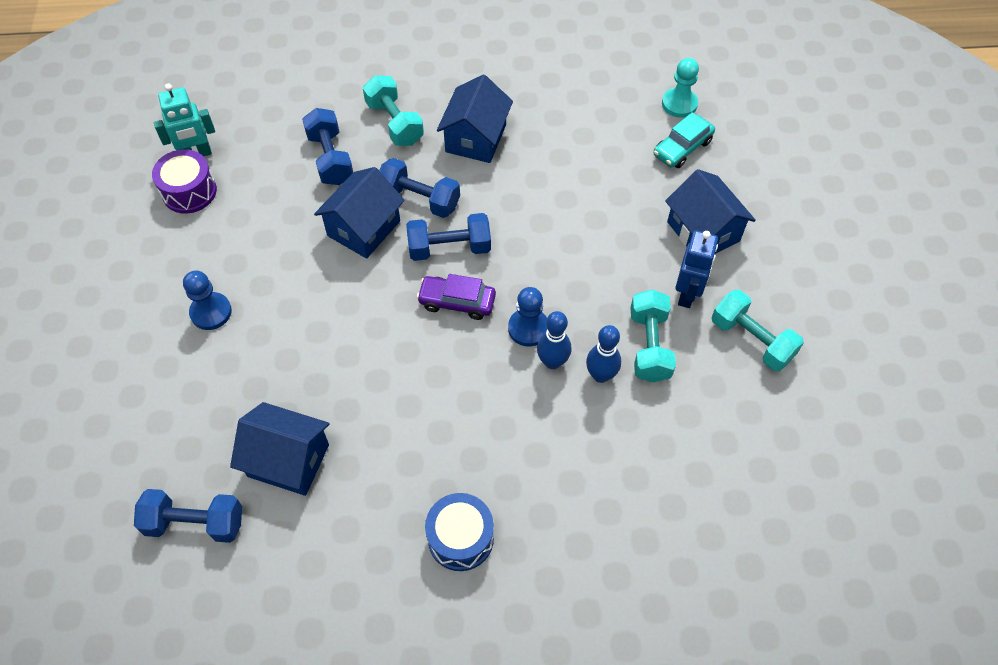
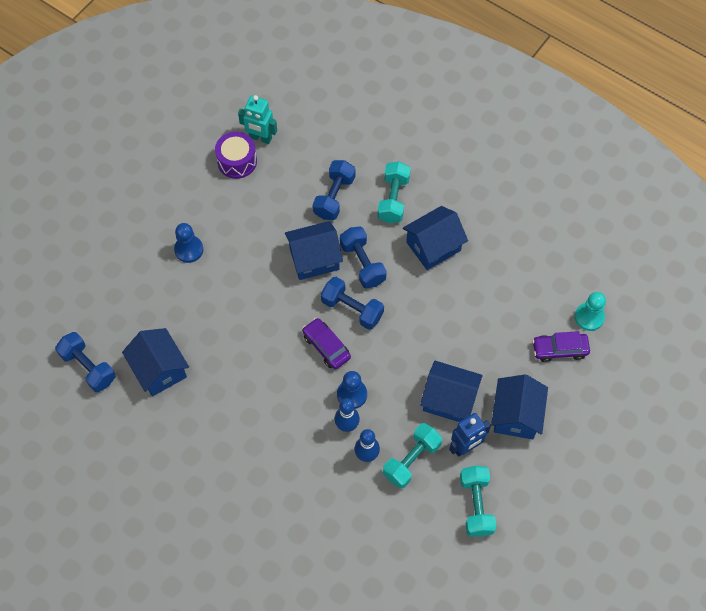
camera: 40 degrees right, 5 degrees up
blue drum [425,493,494,571] -> none
turquoise car [653,112,715,168] -> purple car [532,331,590,362]
none -> blue house [420,361,482,422]

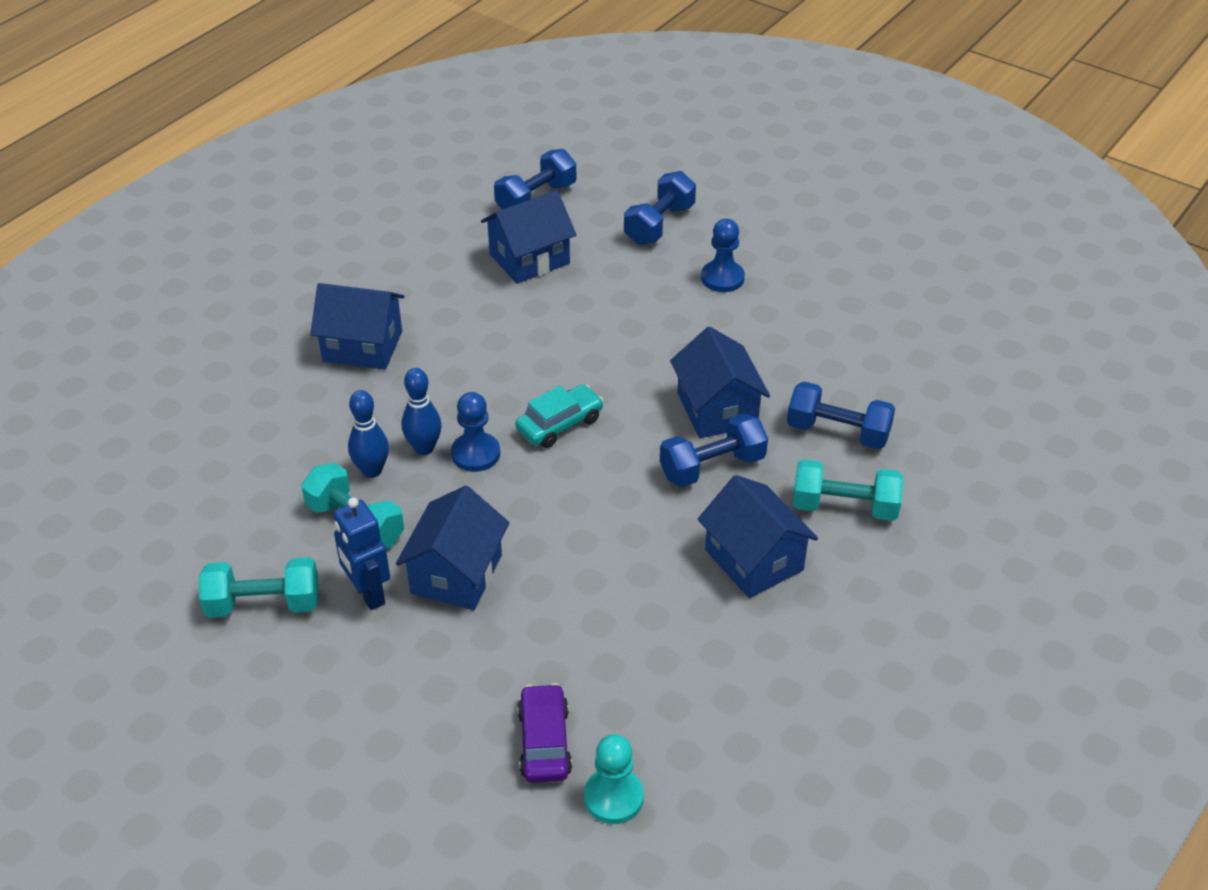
camera: 90 degrees right, 20 degrees down
purple drum [215,132,257,179] -> none
turquoise robot [238,95,277,144] -> none
purple car [302,318,351,369] -> turquoise car [516,384,604,448]
blue dumbbell [321,277,384,330] -> blue dumbbell moved to [624,171,696,245]
blue house [491,375,548,439] -> blue house moved to [310,283,405,370]

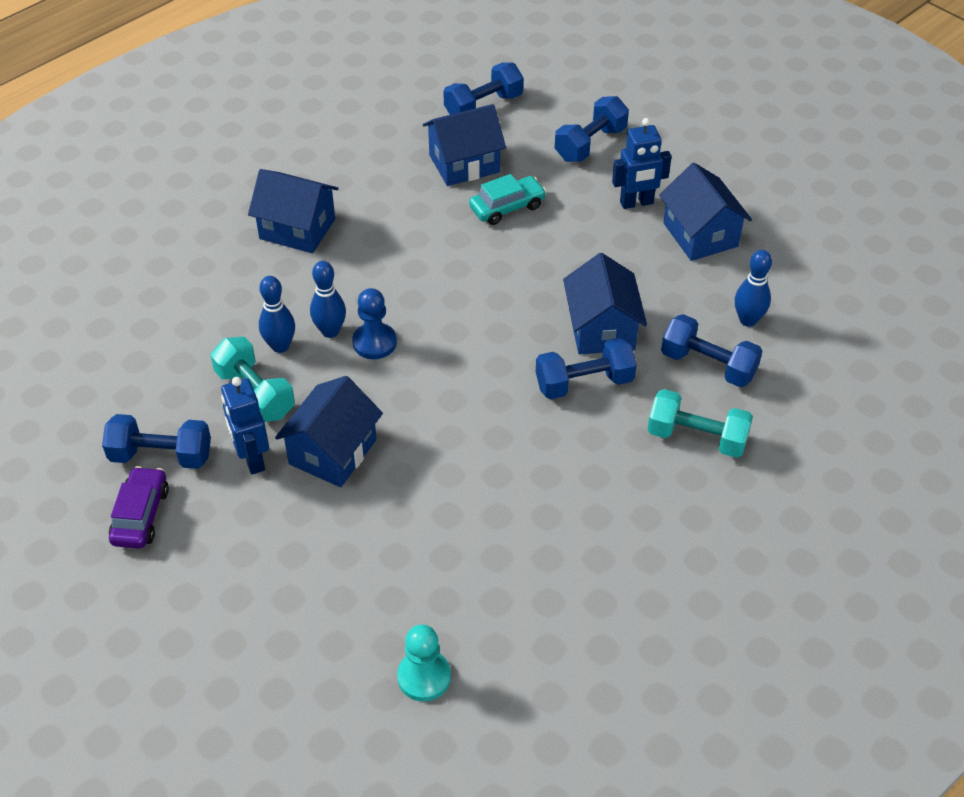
camera: 10 degrees right, 5 degrees up
turquoise dumbbell [199,557,319,618] -> blue dumbbell [102,414,211,469]
turquoise car [516,384,604,448] -> turquoise car moved to [469,174,546,225]
purple car [517,683,572,783] -> purple car moved to [109,466,169,549]
blue house [697,475,818,598] -> blue house moved to [659,163,752,261]
blue pawn [701,219,745,292] -> blue robot [612,118,672,209]
none -> blue bowling pin [735,250,772,327]

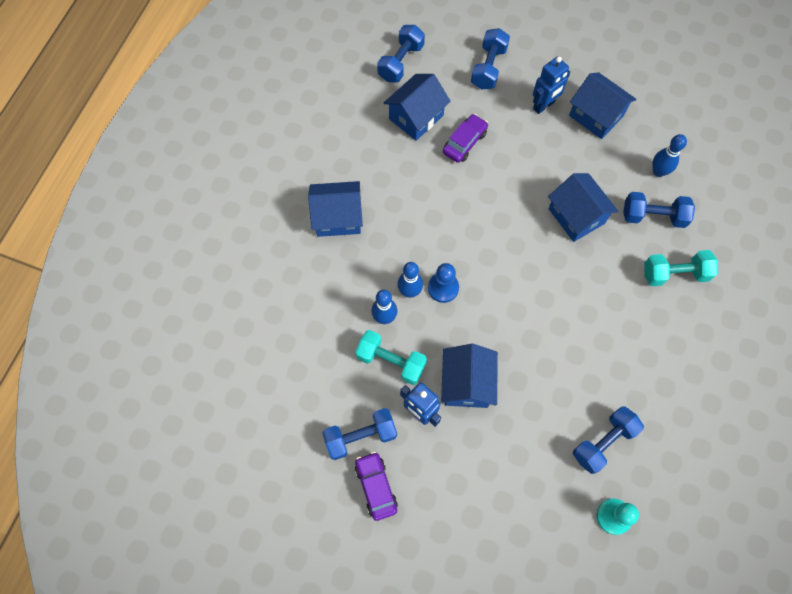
camera: 25 degrees left, 20 degrees up
turquoise car [469,174,546,225] -> purple car [443,114,488,163]
blue dumbbell [536,338,637,399] -> blue dumbbell moved to [573,406,644,474]

